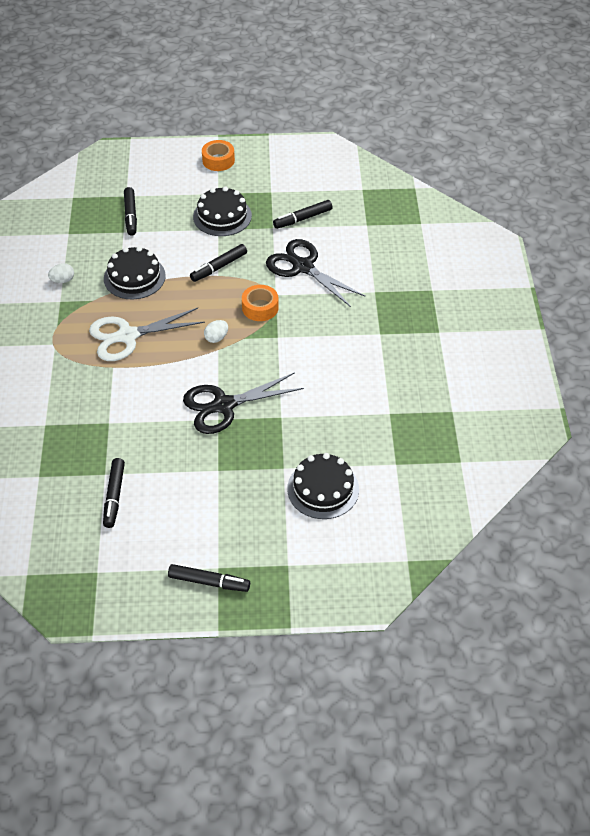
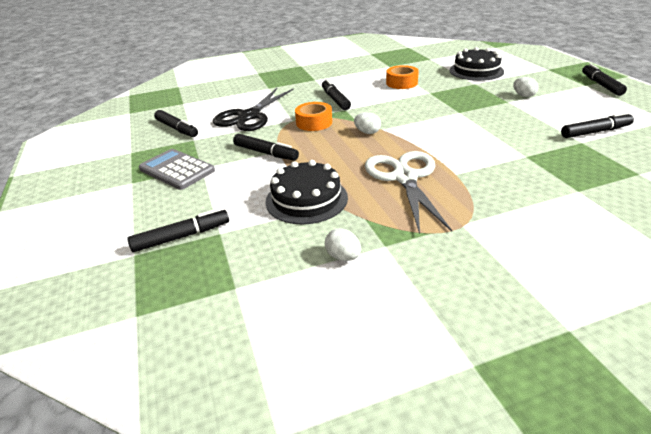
camera: 105 degrees left, 15 degrees down
white scissors [89,308,205,361] -> white scissors turned 150 degrees counterclockwise [365,151,452,234]
black scissors [183,372,304,434] -> none
black cake [193,186,252,236] -> grey calculator [139,149,215,190]
orange tape [202,140,235,171] -> orange tape moved to [386,65,419,89]
none -> black marker [322,79,351,110]
none -> white egg [513,77,539,97]

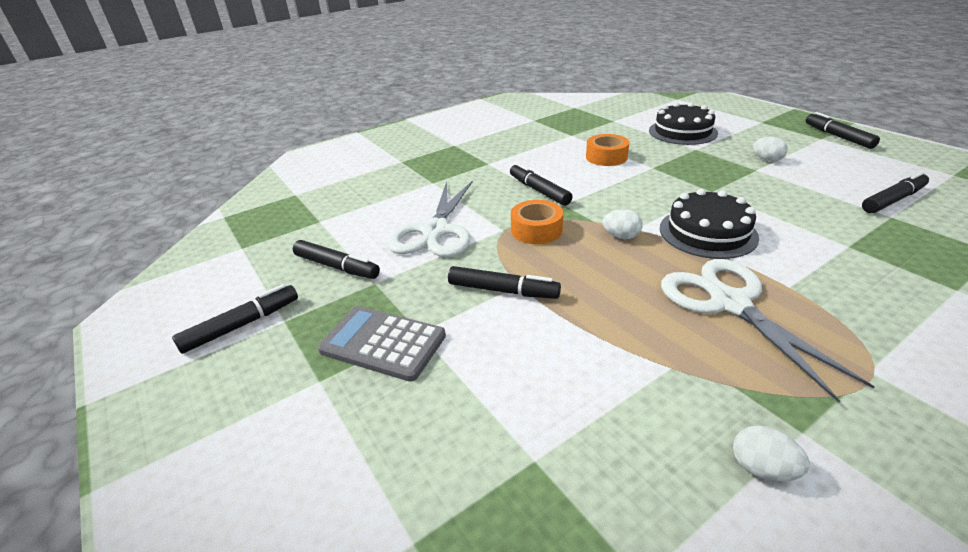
camera: 15 degrees left, 0 degrees up
black marker [127,208,229,252] -> black marker moved to [172,284,298,354]
black scissors [213,88,294,131] -> white scissors [388,180,473,257]
black cake [265,160,348,225] -> black cake moved to [660,189,759,259]

